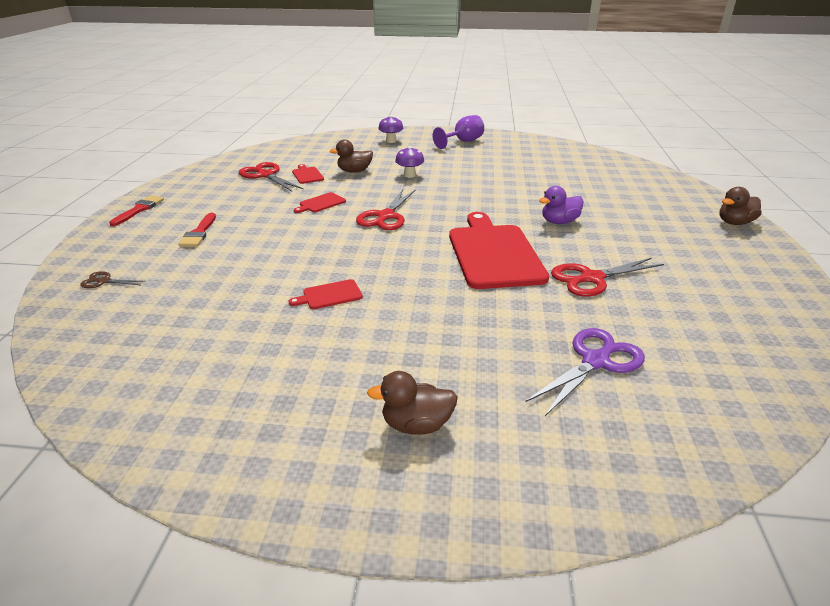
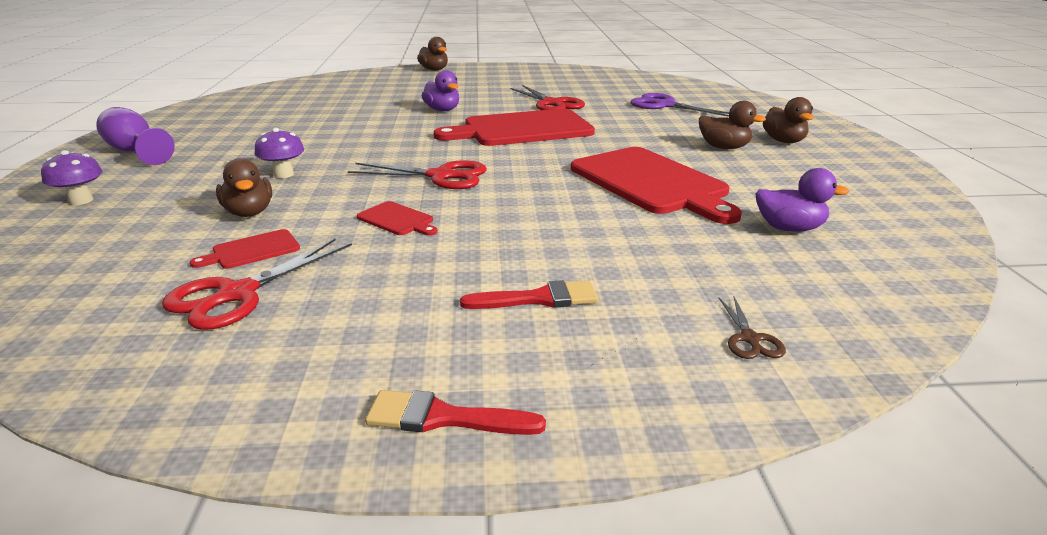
camera: 100 degrees left, 5 degrees down
red cutting board [289,279,363,309] -> red cutting board [571,147,742,224], size x2.37
none -> brown duck [699,101,766,149]
none -> purple duck [755,168,849,232]

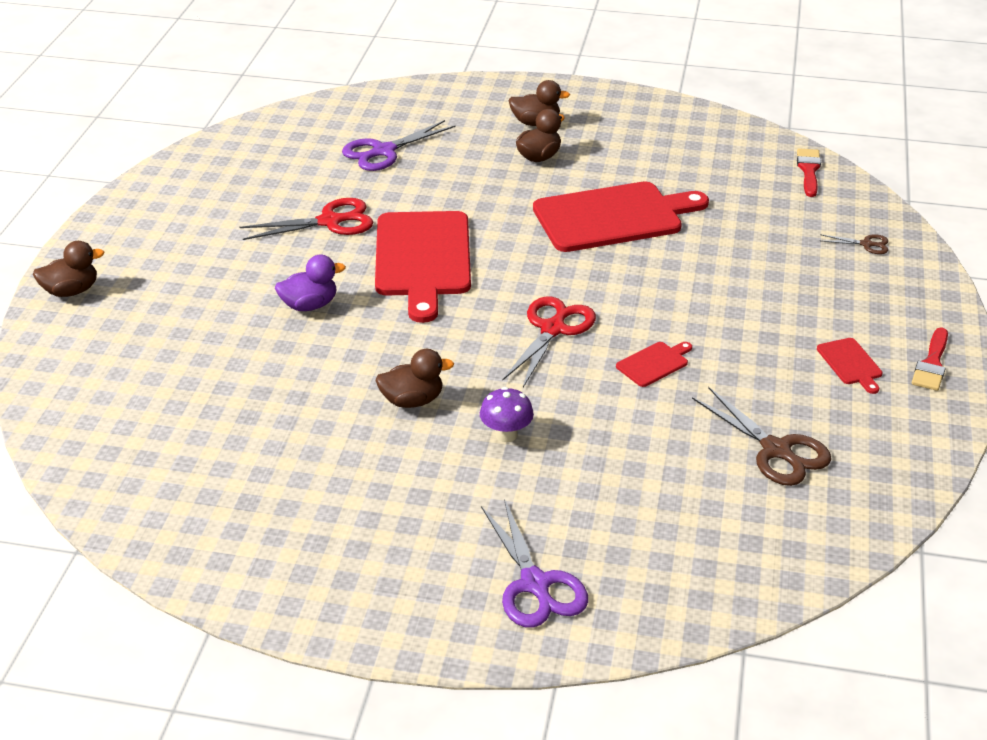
camera: 75 degrees left, 10 degrees up
purple mushroom [41,150,102,205] -> purple scissors [481,499,588,628]
purple goblet [96,107,175,165] -> none
red scissors [162,239,352,330] -> brown scissors [692,387,831,486]
red cutting board [190,229,300,269] -> red cutting board moved to [817,338,882,394]
brown duck [216,158,272,217] -> brown duck moved to [375,349,454,408]
red brush [460,280,598,309] -> red brush moved to [797,149,821,197]
purple duck [755,168,849,232] -> none

